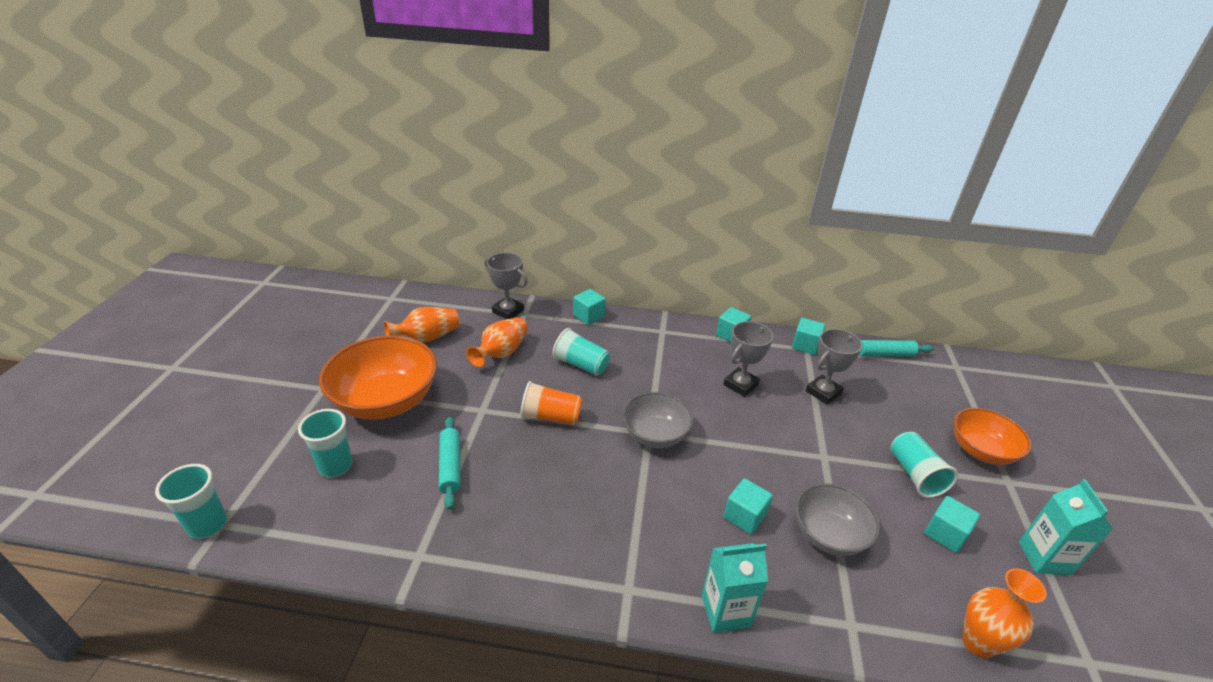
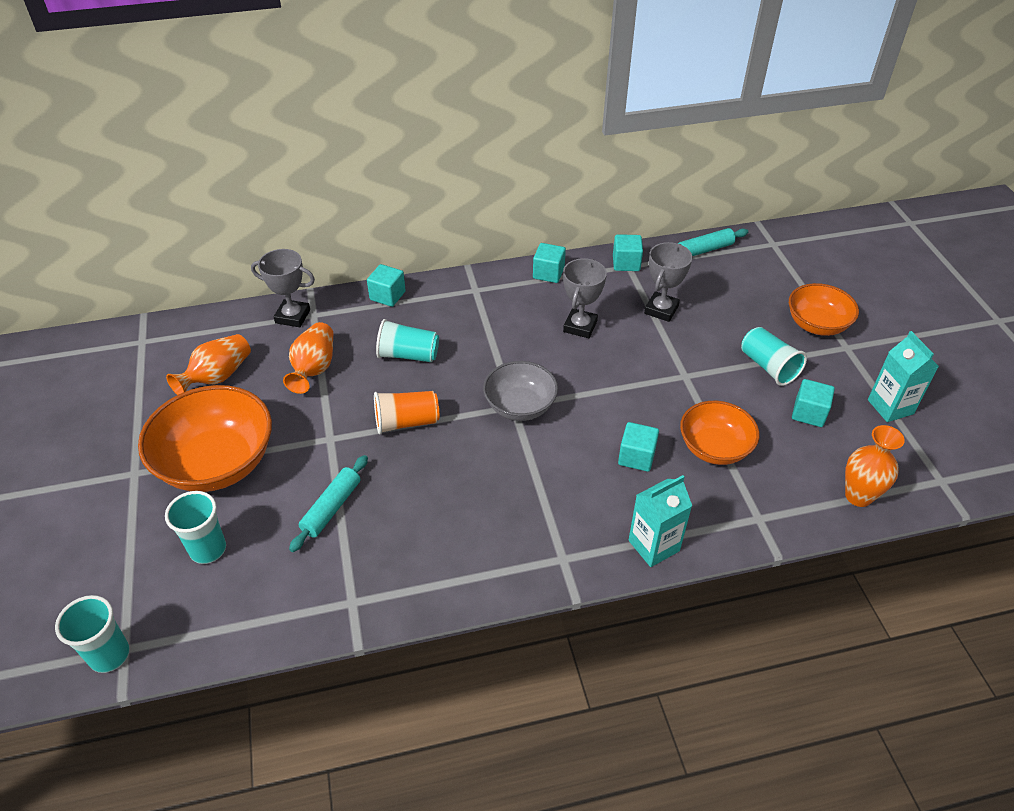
camera: 20 degrees left, 10 degrees up
turquoise rolling pin [439,417,461,510] -> turquoise rolling pin turned 60 degrees clockwise [289,455,368,552]
grey bowl [795,484,880,556] -> orange bowl [680,401,760,465]

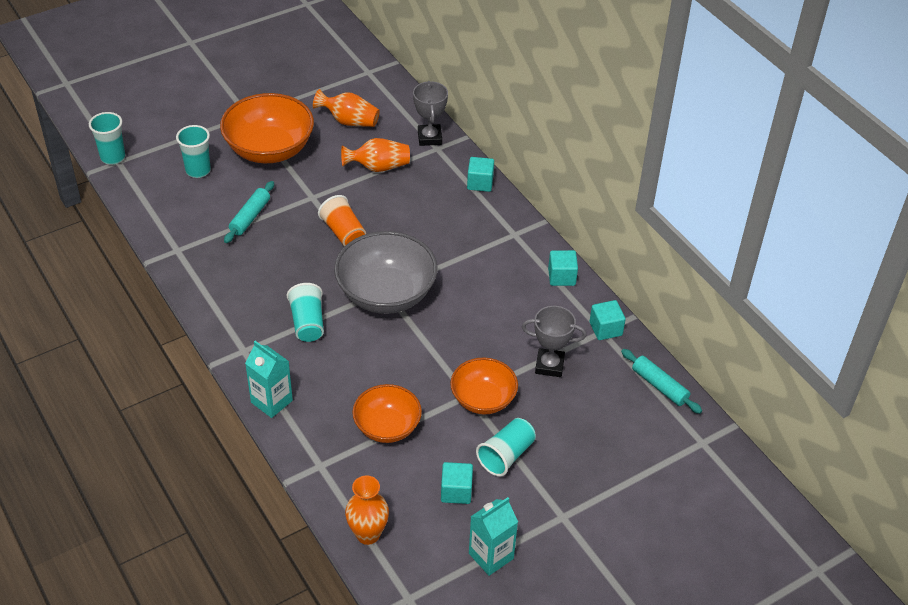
camera: 70 degrees right, 0 degrees up
turquoise rolling pin [289,455,368,552] -> turquoise rolling pin turned 75 degrees counterclockwise [224,181,274,243]
turquoise cup [376,319,439,362] -> turquoise cup moved to [287,283,324,342]
grey bowl [483,361,558,421] -> grey bowl [334,231,438,314], size x1.62
grey trophy [563,258,607,338] -> none
turquoise cube [618,422,659,472] -> none
orange bowl [789,283,859,336] -> orange bowl moved to [450,358,518,414]

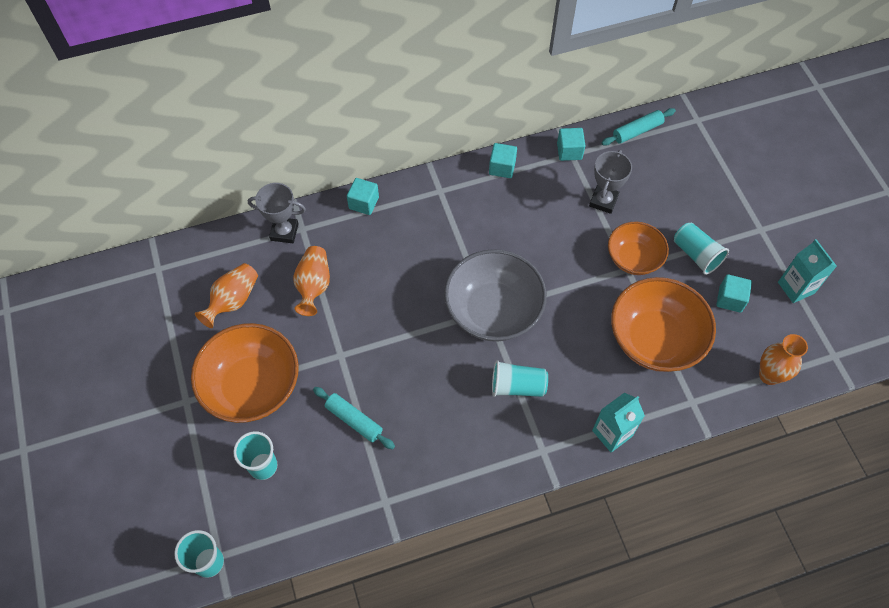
camera: 75 degrees left, 15 degrees up
orange cup [318,195,366,247] -> none
orange bowl [352,384,422,443] -> orange bowl [611,277,716,372], size x1.62

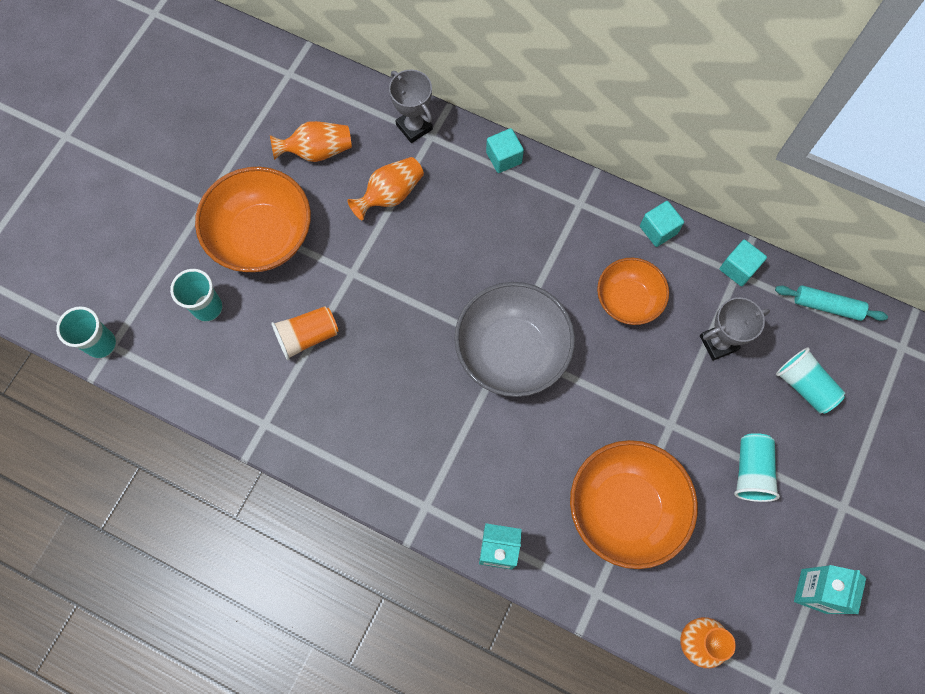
camera: 45 degrees right, 10 degrees up
turquoise rolling pin [313,387,395,449] -> orange cup [271,306,339,360]
turquoise cup [492,360,548,397] -> turquoise cup moved to [776,348,845,414]
orange bowl [608,222,669,275] -> orange bowl moved to [597,258,669,325]
turquoise cube [716,274,752,313] -> none

